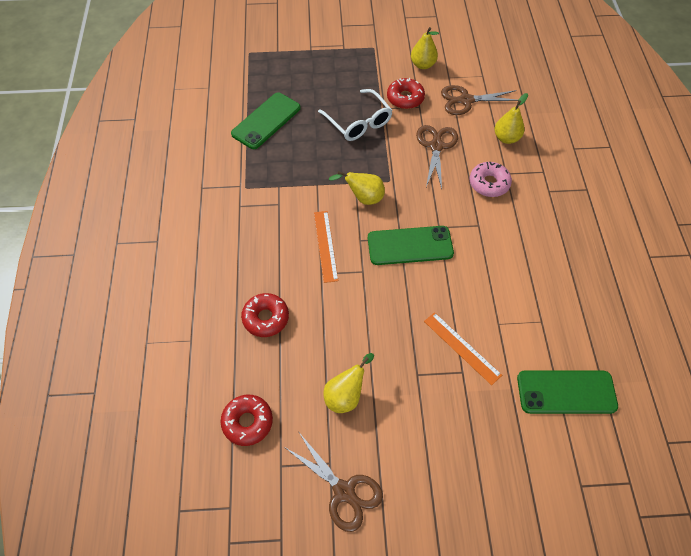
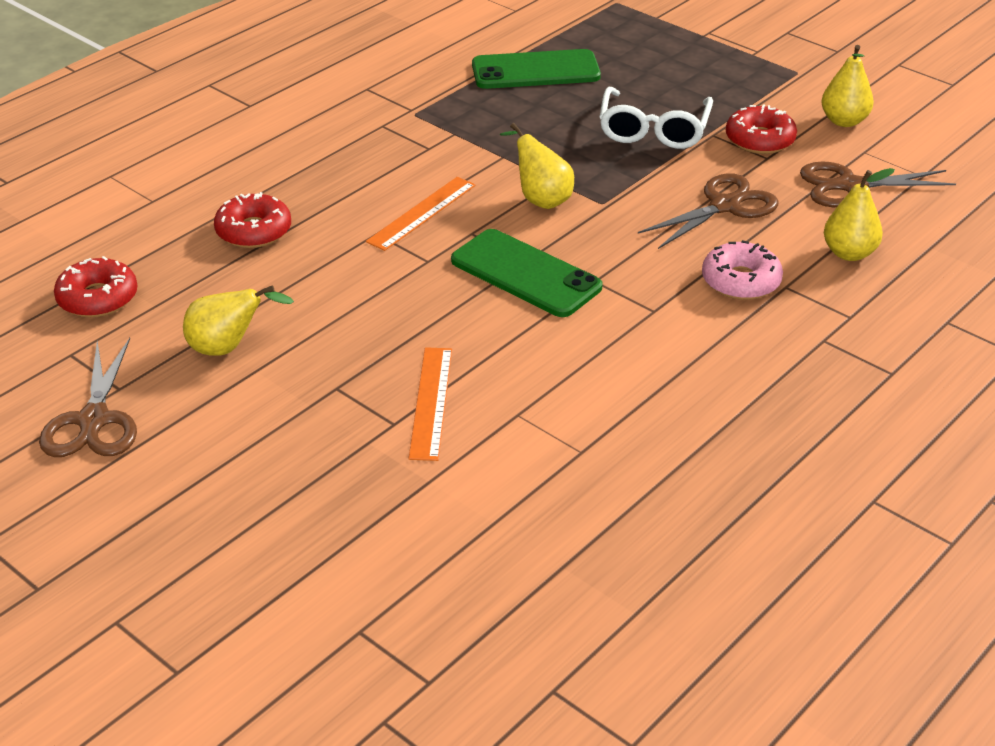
camera: 45 degrees right, 20 degrees down
brown scissors [441,85,518,115] -> brown scissors turned 45 degrees counterclockwise [800,161,956,207]
green phone [517,371,618,414] -> none

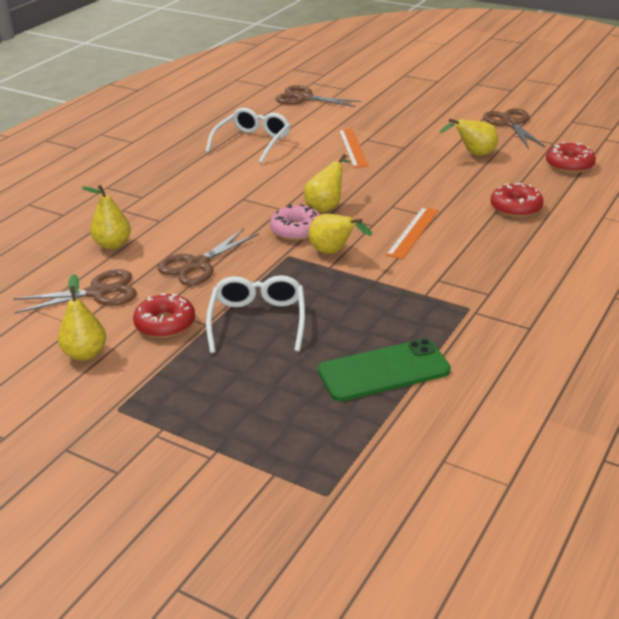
camera: 170 degrees right, 5 degrees down
green phone [451,229,603,317] -> yellow pear [304,154,351,213]
pink donut [702,240,783,300] -> pink donut moved to [270,204,321,241]
none -> white glasses [206,108,290,163]
none -> brown scissors [276,85,361,107]

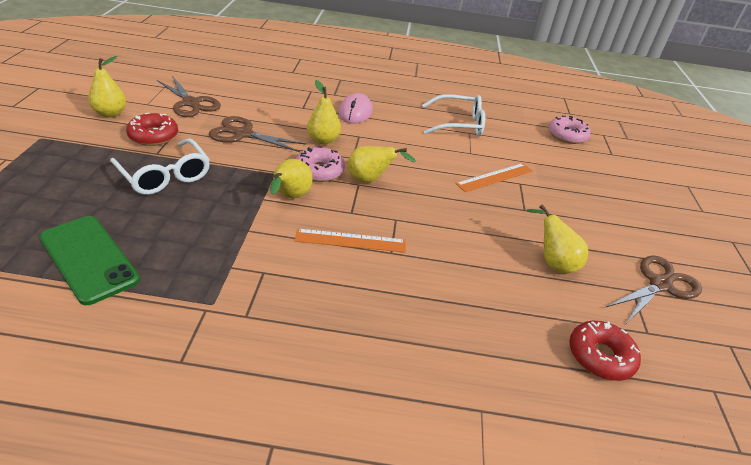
camera: 60 degrees right, 5 degrees up
yellow pear [81,185,131,249] -> yellow pear moved to [307,80,341,144]
white glasses [206,275,305,353] -> white glasses turned 75 degrees clockwise [110,138,210,195]
brown scissors [276,85,361,107] -> pink donut [548,116,591,144]
red donut [490,183,544,217] -> none
none -> pink mouse [339,93,373,124]

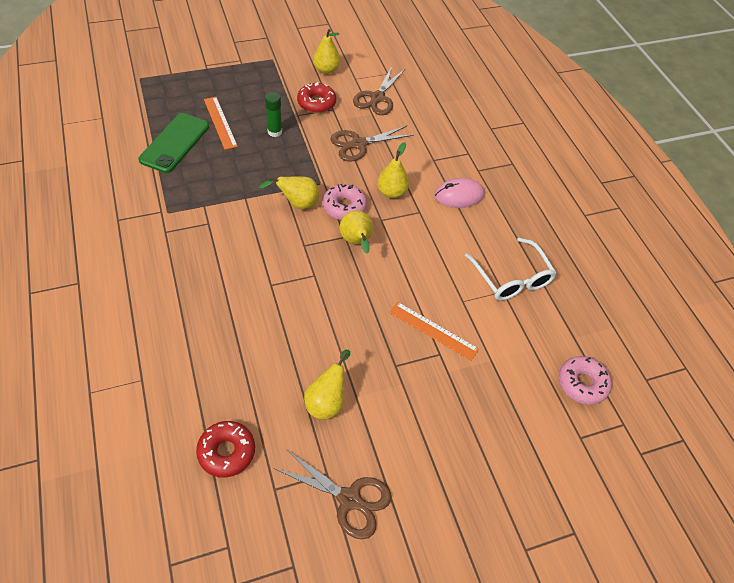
camera: 65 degrees right, 15 degrees up
white glasses [110,138,210,195] -> green glue stick [265,92,282,137]
brown scissors [209,116,307,152] -> brown scissors turned 105 degrees counterclockwise [330,126,414,161]
orange ruler [294,229,406,253] -> orange ruler moved to [204,97,238,150]

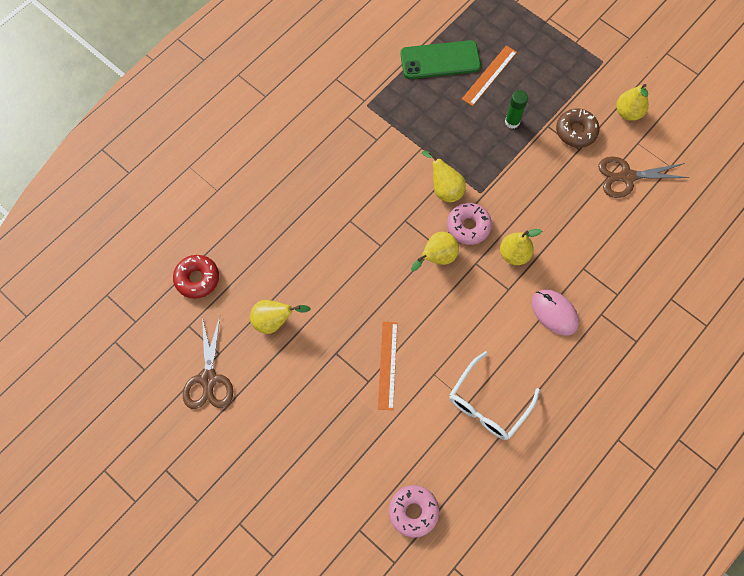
camera: 65 degrees right, 15 degrees up
red donut [297,82,336,113] -> brown donut [556,108,600,148]
brown scissors [330,126,414,161] -> none

